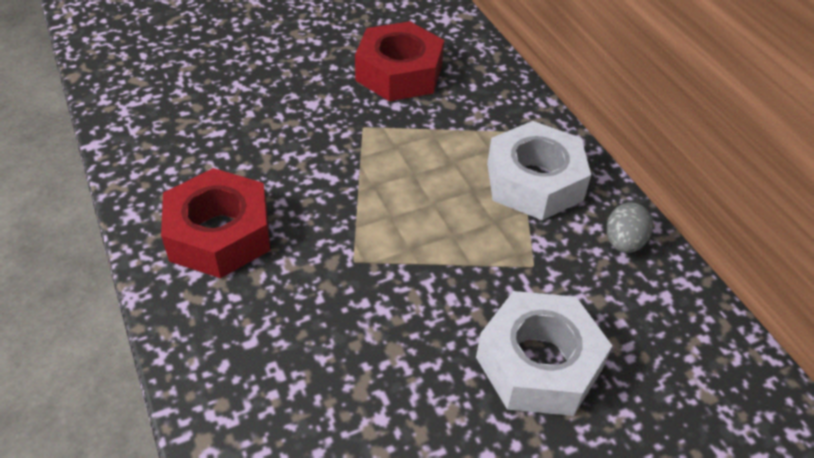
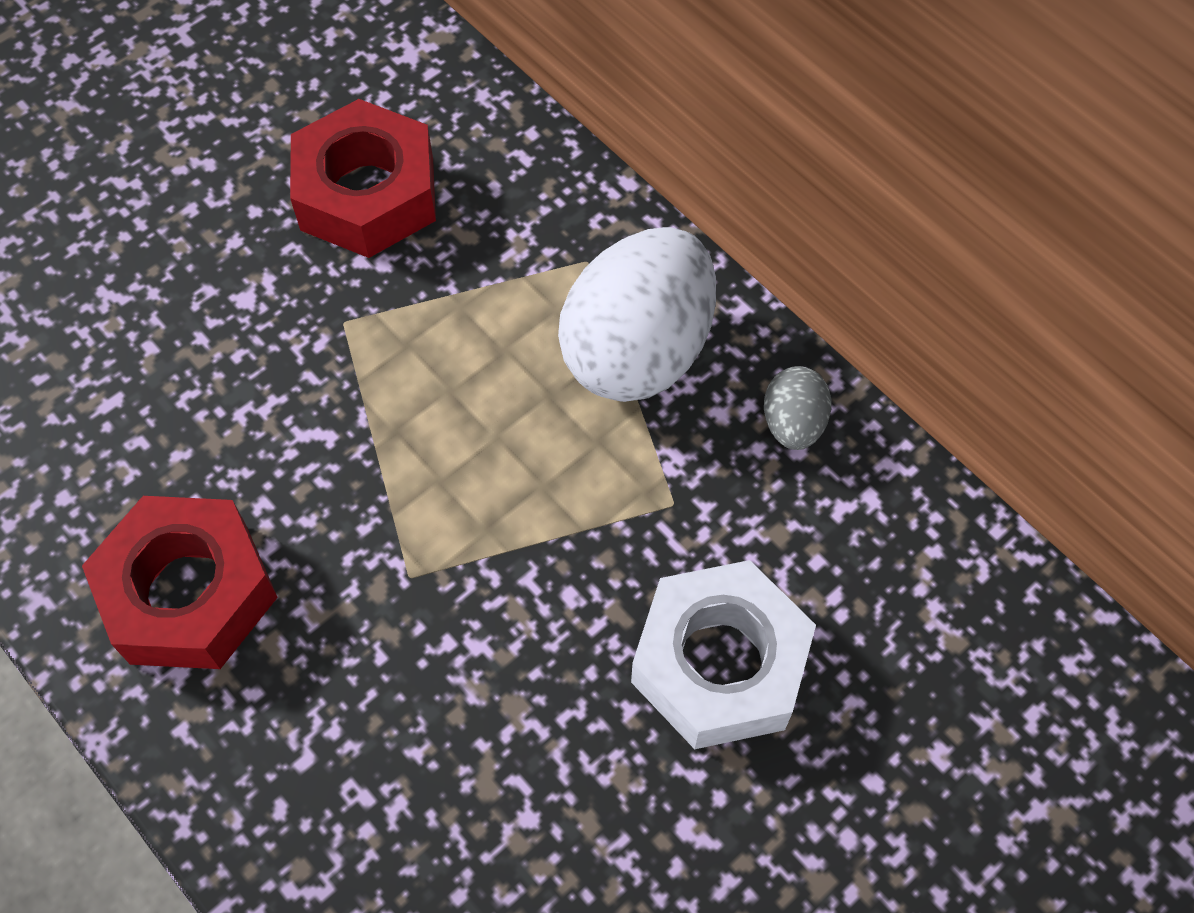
camera: 15 degrees left, 15 degrees up
white nut [487,121,591,220] -> white egg [558,227,716,402]

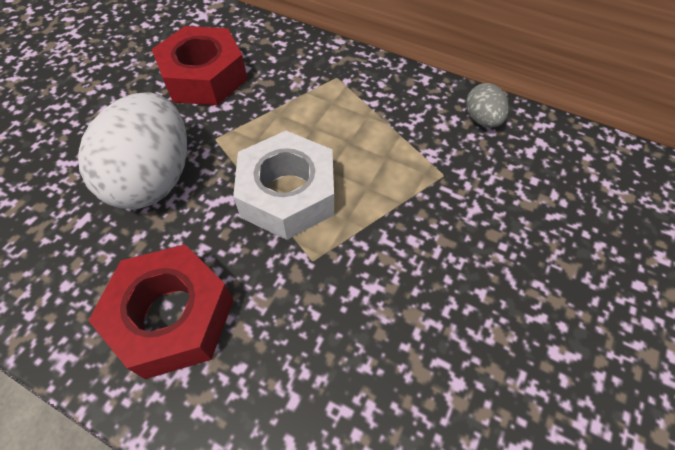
camera: 20 degrees left, 5 degrees down
white egg [558,227,716,402] -> white egg moved to [78,92,187,209]
white nut [631,560,816,749] -> white nut moved to [233,131,334,240]

